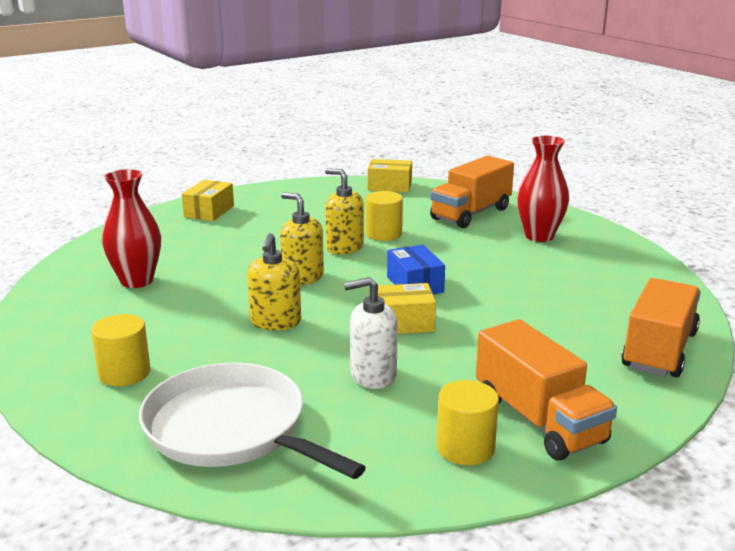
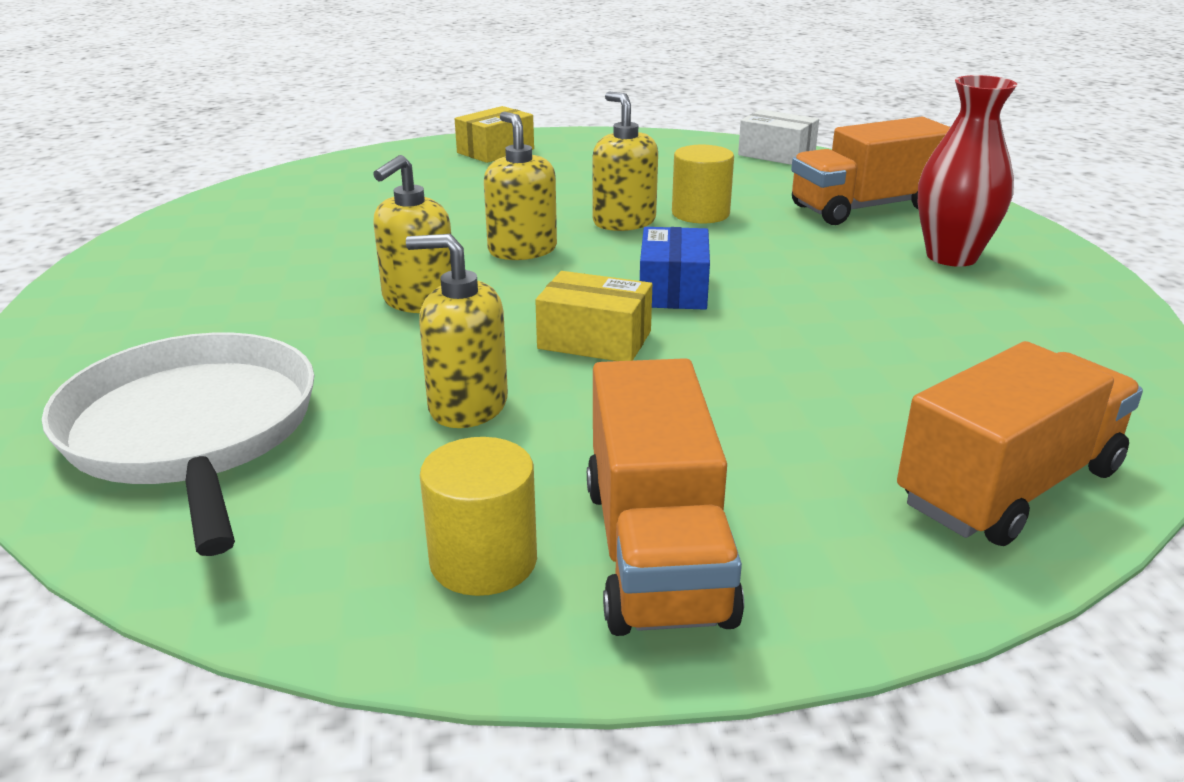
camera: 25 degrees right, 5 degrees up
yellow cylinder [91,314,150,386] -> none
red vase [102,169,161,288] -> none
white soap dispenser [344,277,398,389] -> yellow soap dispenser [406,234,508,428]
yellow box [368,159,412,192] -> white box [738,109,819,165]

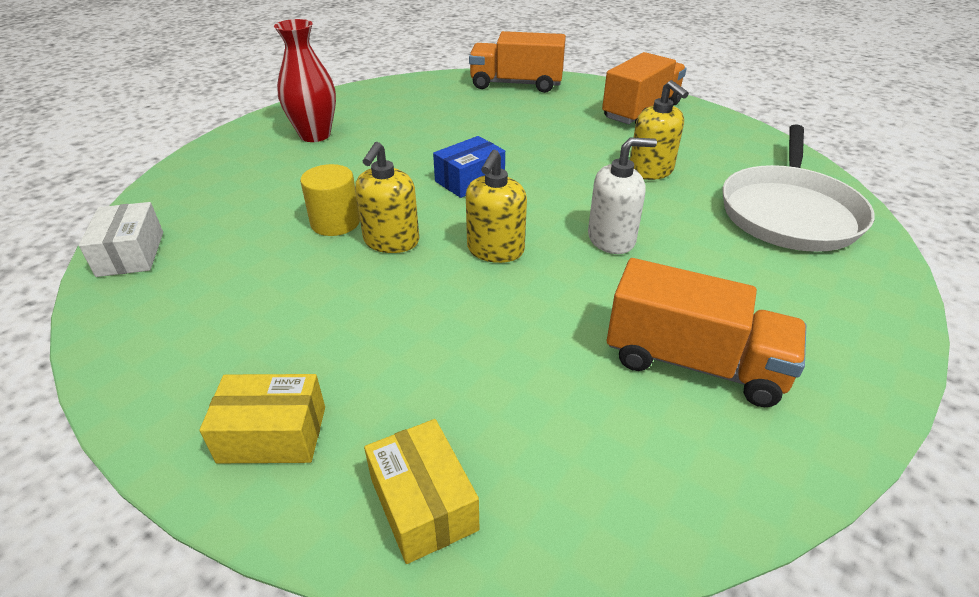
camera: 135 degrees left, 10 degrees up
yellow soap dispenser [373,155,451,313] -> white soap dispenser [588,137,657,254]
yellow cylinder [420,437,537,596] -> none
yellow box [535,271,652,361] -> yellow box moved to [364,419,479,564]
orange truck [791,117,950,225] -> orange truck moved to [607,258,806,407]

